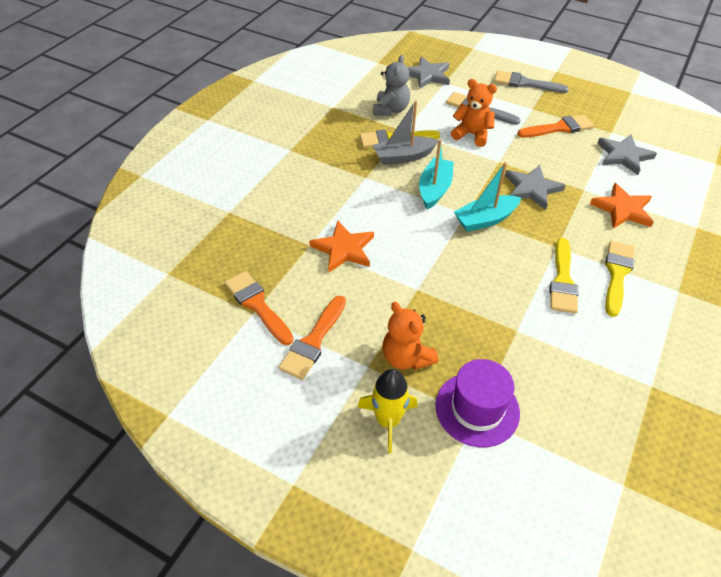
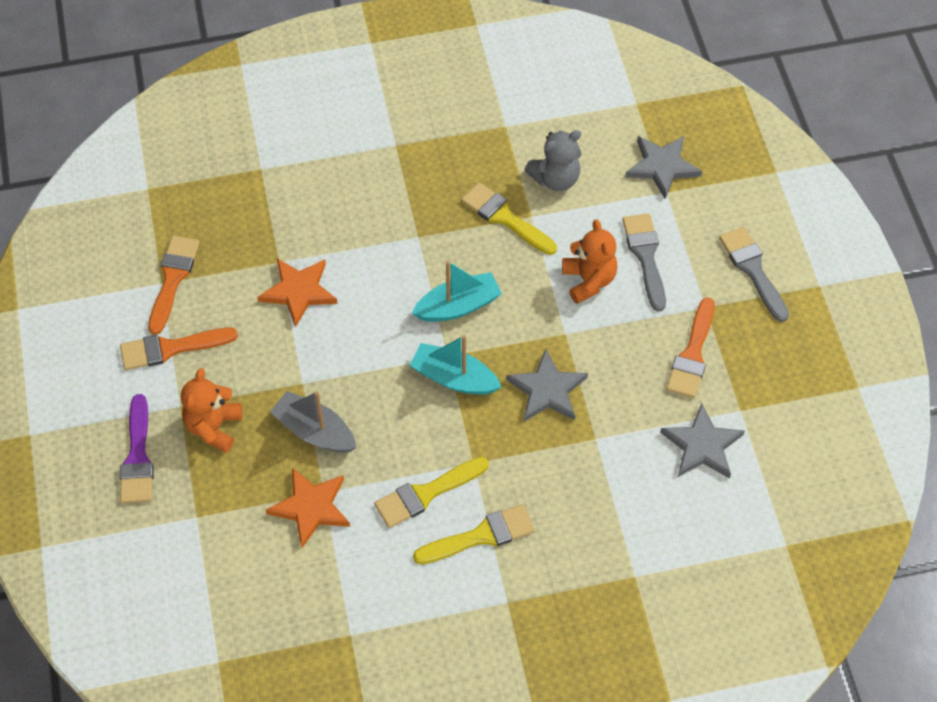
camera: 50 degrees right, 10 degrees up
yellow rocket [358,369,418,453] -> purple brush [120,394,154,503]
grey boat [373,101,438,165] -> grey boat moved to [270,391,356,453]
purple hat [435,359,520,447] -> none
orange brush [517,114,594,138] -> orange brush turned 75 degrees clockwise [666,297,715,398]
orange star [590,183,654,228] -> orange star moved to [266,468,350,548]

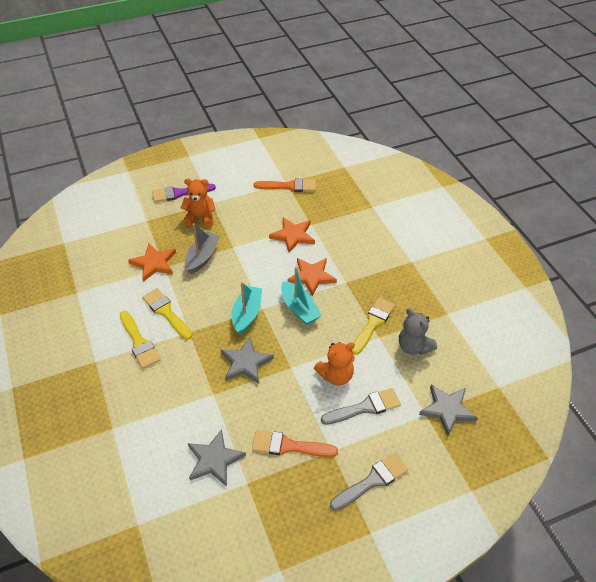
camera: 80 degrees right, 10 degrees down
orange brush [120,328,238,370] -> none
none -> orange star [288,258,337,296]

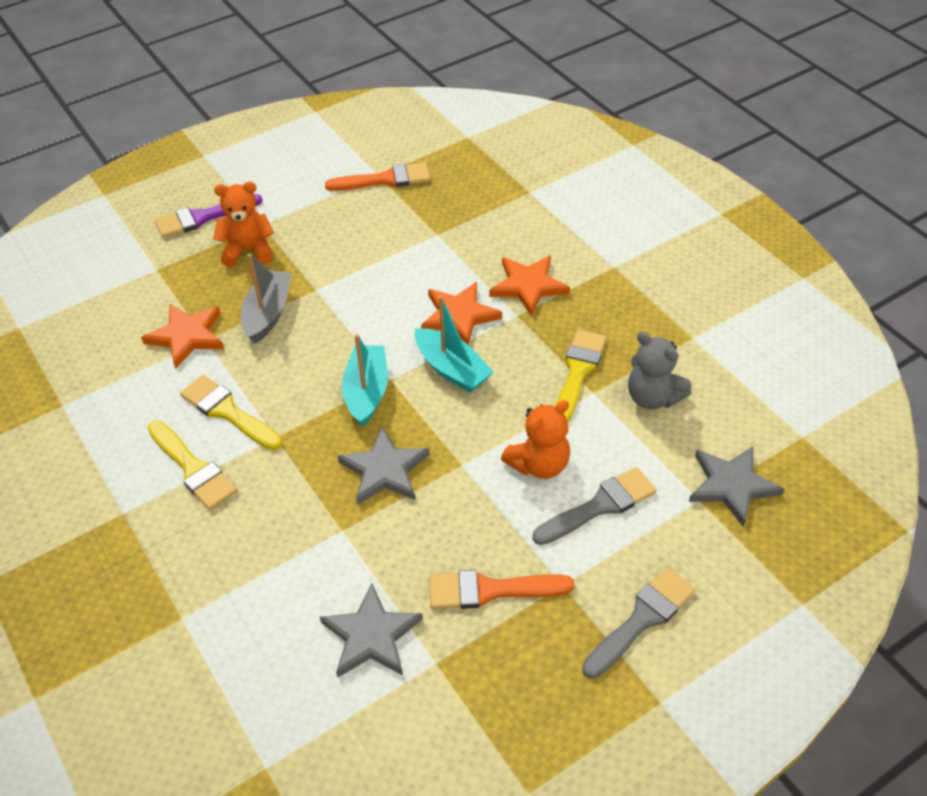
camera: 10 degrees left, 0 degrees up
orange star [269,217,315,253] -> orange star moved to [489,255,570,316]

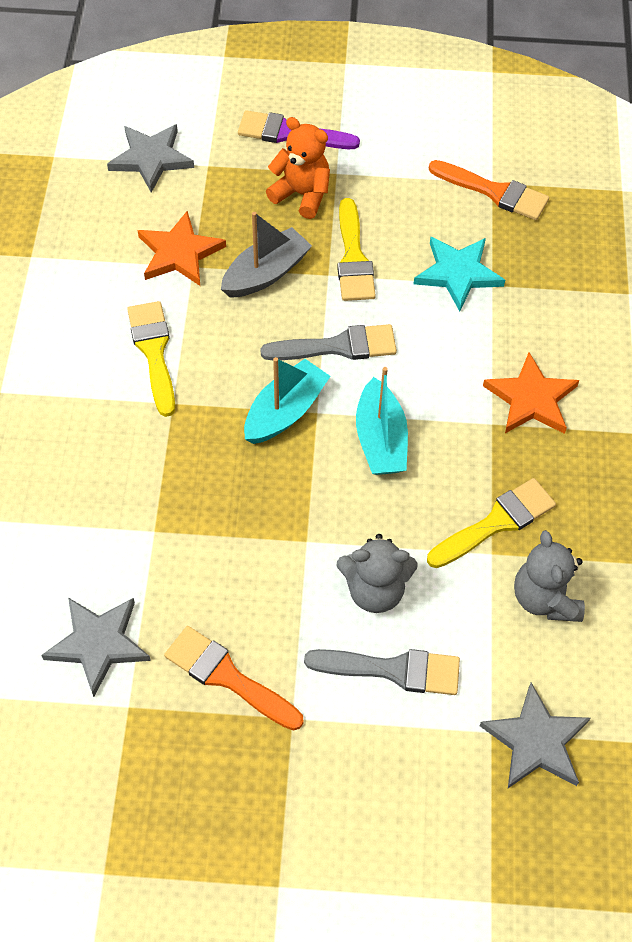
camera: 35 degrees right, 10 degrees up
yellow brush [148,421,237,510] -> yellow brush moved to [337,198,376,301]
grey star [338,427,430,505] -> grey star moved to [107,124,194,193]
orange star [421,282,502,345] -> none
orange teddy bear [501,400,570,479] -> grey teddy bear [337,534,417,613]
grey brush [582,568,695,679] -> grey brush moved to [260,324,397,360]
none -> turquoise star [414,237,505,311]

